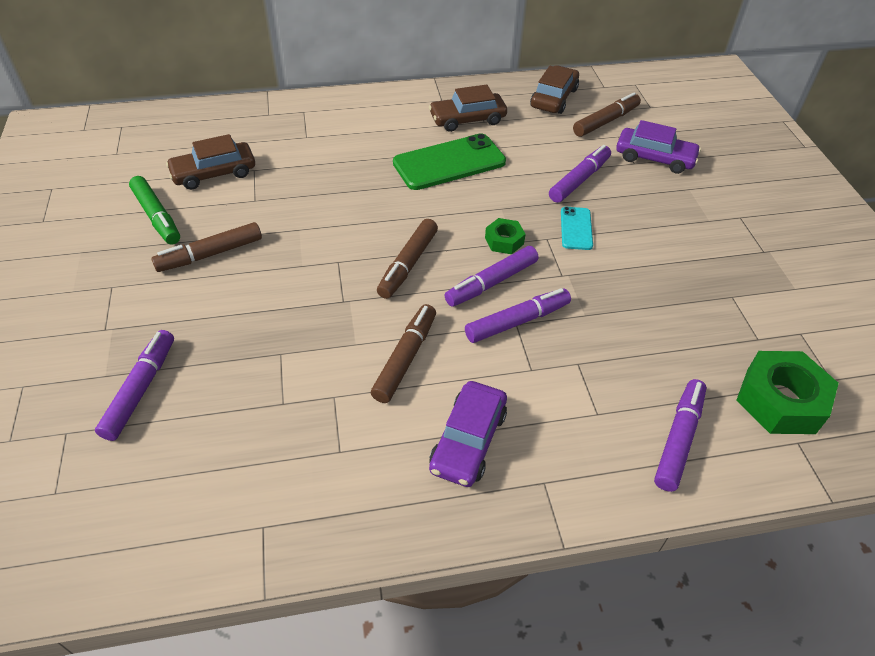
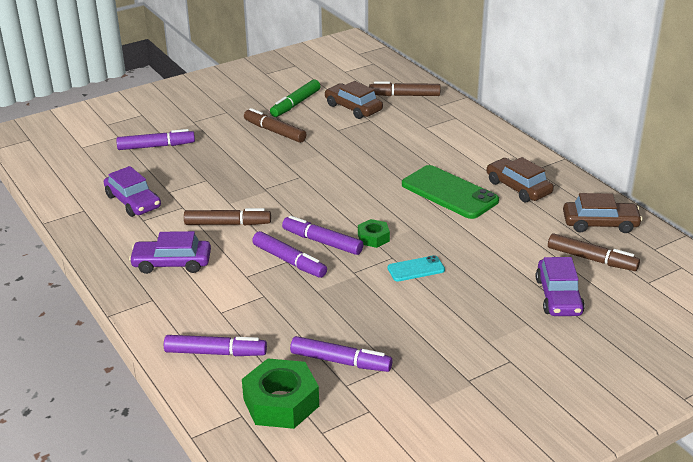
camera: 70 degrees right, 15 degrees down
brown marker [377,219,438,299] -> brown marker moved to [369,81,441,96]
purple marker [549,145,611,203] -> purple marker moved to [290,336,392,372]
none -> purple car [104,166,161,217]

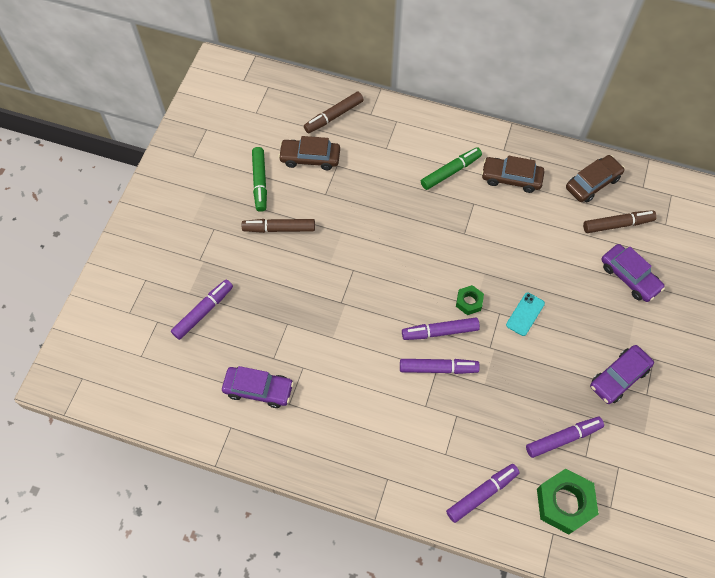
camera: 40 degrees left, 30 degrees up
purple car [129,231,211,274] -> purple car moved to [590,345,654,404]
brown marker [184,208,271,225] -> none
green phone [402,165,499,219] -> none
none -> green marker [421,147,482,190]

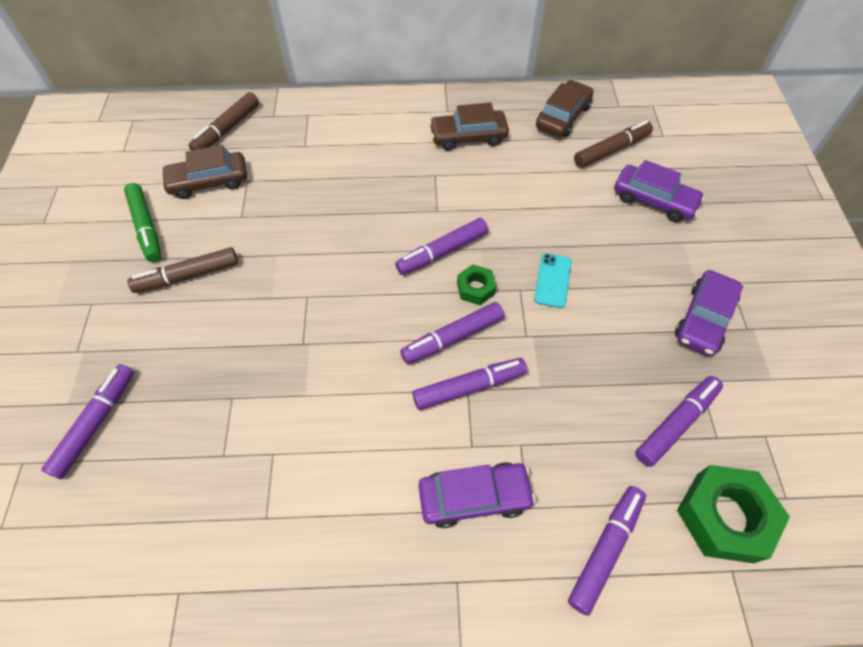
camera: 20 degrees left, 5 degrees down
purple car [222,366,294,408] -> purple car moved to [418,462,536,528]
green marker [421,147,482,190] -> none
none -> purple marker [395,218,488,275]

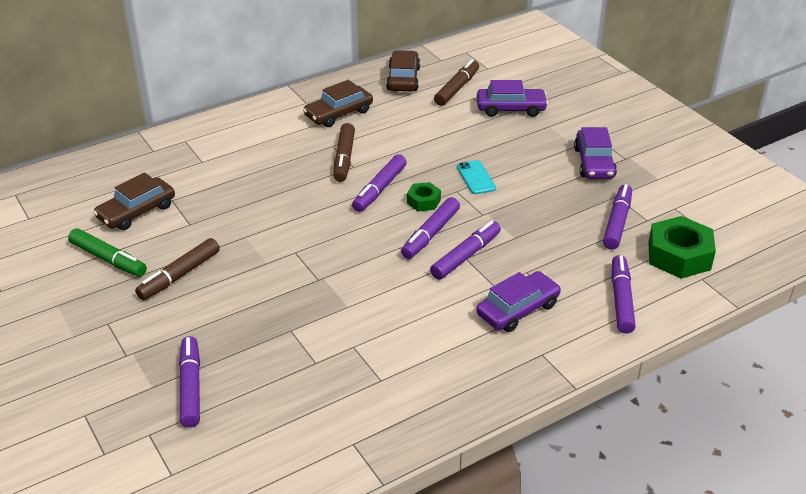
camera: 30 degrees left, 20 degrees down
brown marker [189,92,259,151] -> brown marker moved to [334,123,355,182]

